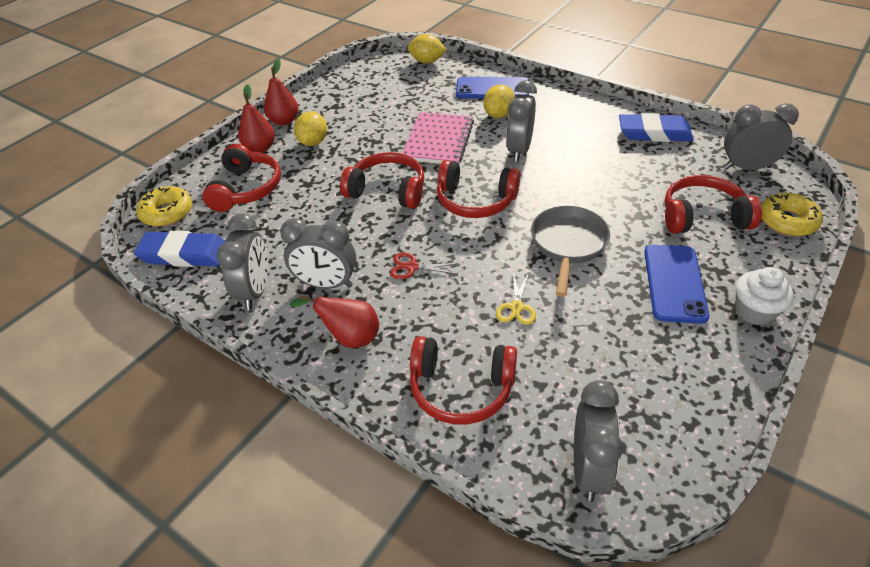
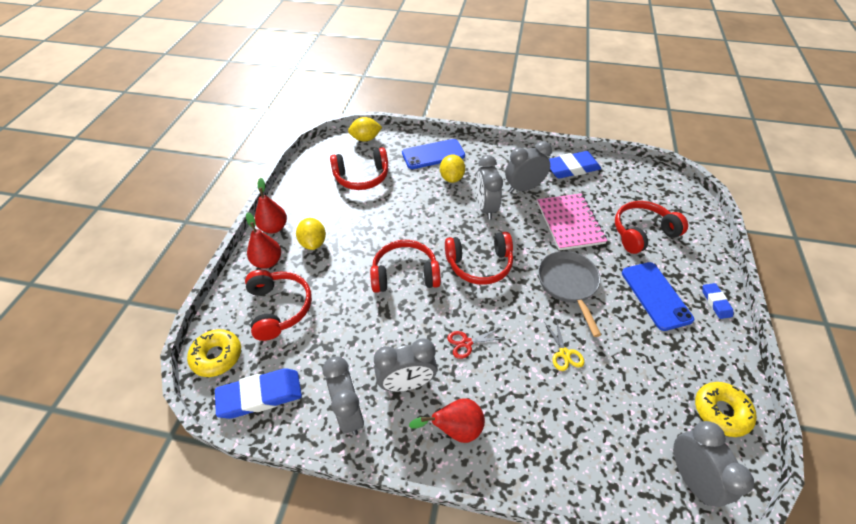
camera: 25 degrees left, 5 degrees up
pink notebook [402,112,474,164] -> pink notebook moved to [537,193,608,250]
red headphones [410,336,517,425] -> red headphones moved to [330,147,388,190]
grey clock [724,103,799,170] -> grey clock moved to [505,141,552,193]
white cupcake [736,267,794,325] -> blue eraser [702,283,733,319]
yellow donut [761,193,823,236] -> yellow donut moved to [695,382,757,437]

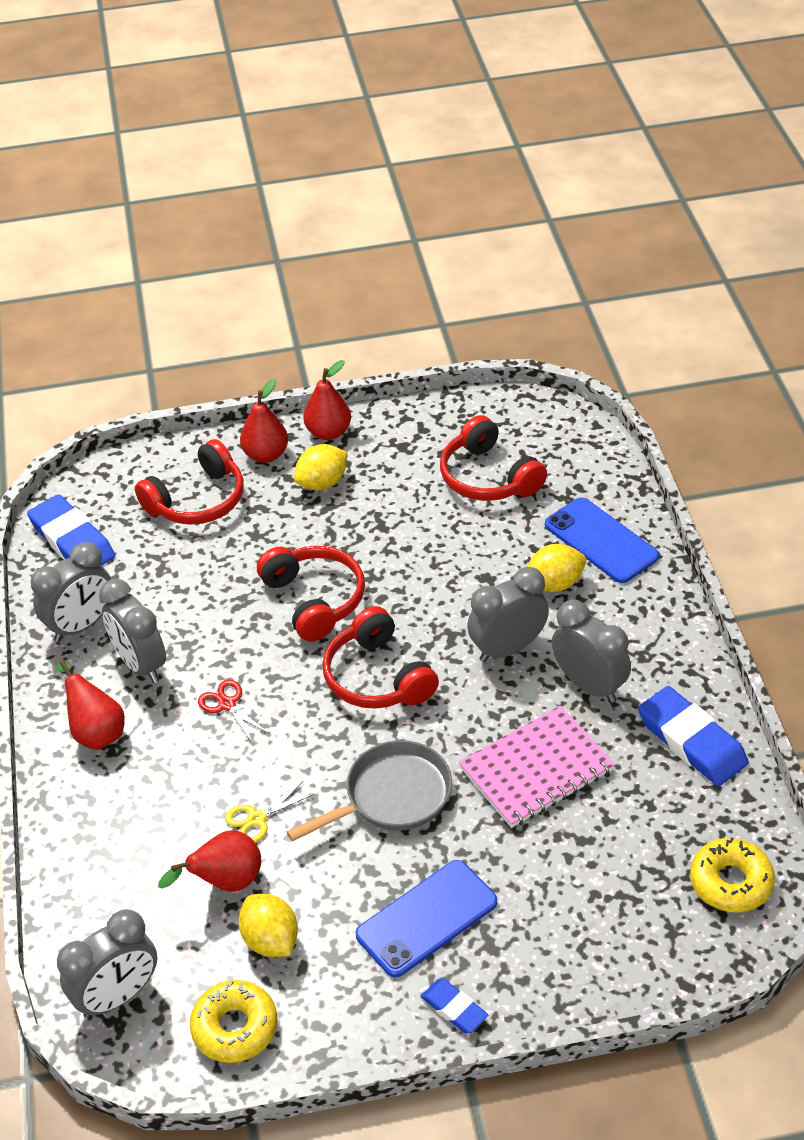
camera: 70 degrees right, 5 degrees down
yellow donut [187,329,241,377] -> yellow donut moved to [690,838,775,913]
yellow lemon [348,117,382,142] -> yellow lemon moved to [238,894,298,957]
red headphones [615,201,688,254] -> none
blue eraser [702,283,733,319] -> blue eraser turned 75 degrees clockwise [421,979,488,1033]
none -> red pear [158,830,261,891]

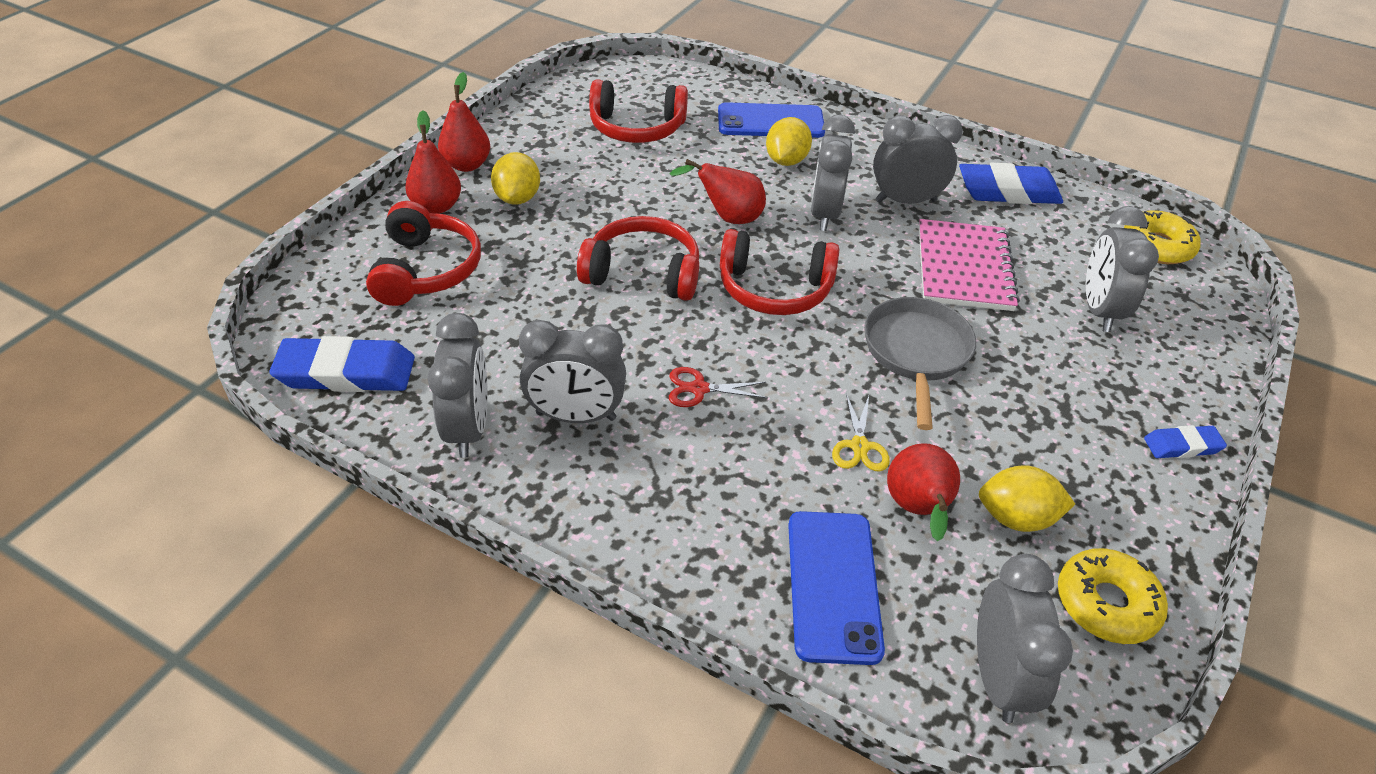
camera: 55 degrees left, 0 degrees up
red pear [57,660,125,750] -> red pear moved to [669,159,766,224]
blue phone [356,860,497,978] -> blue phone moved to [788,511,885,665]
none -> grey clock [1086,206,1159,332]

